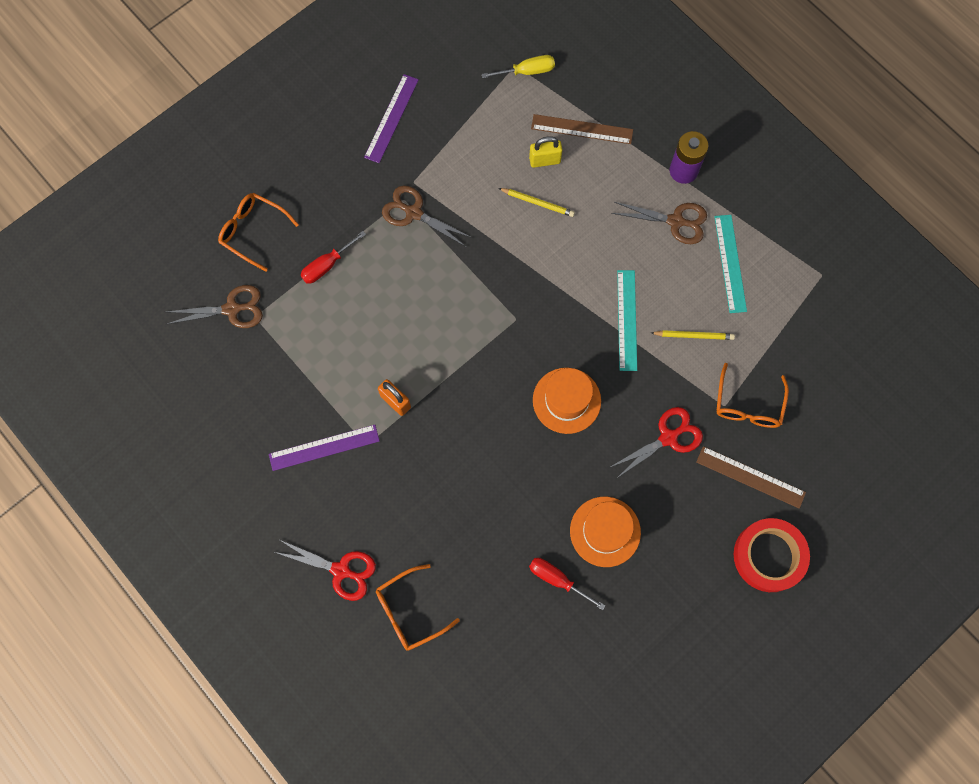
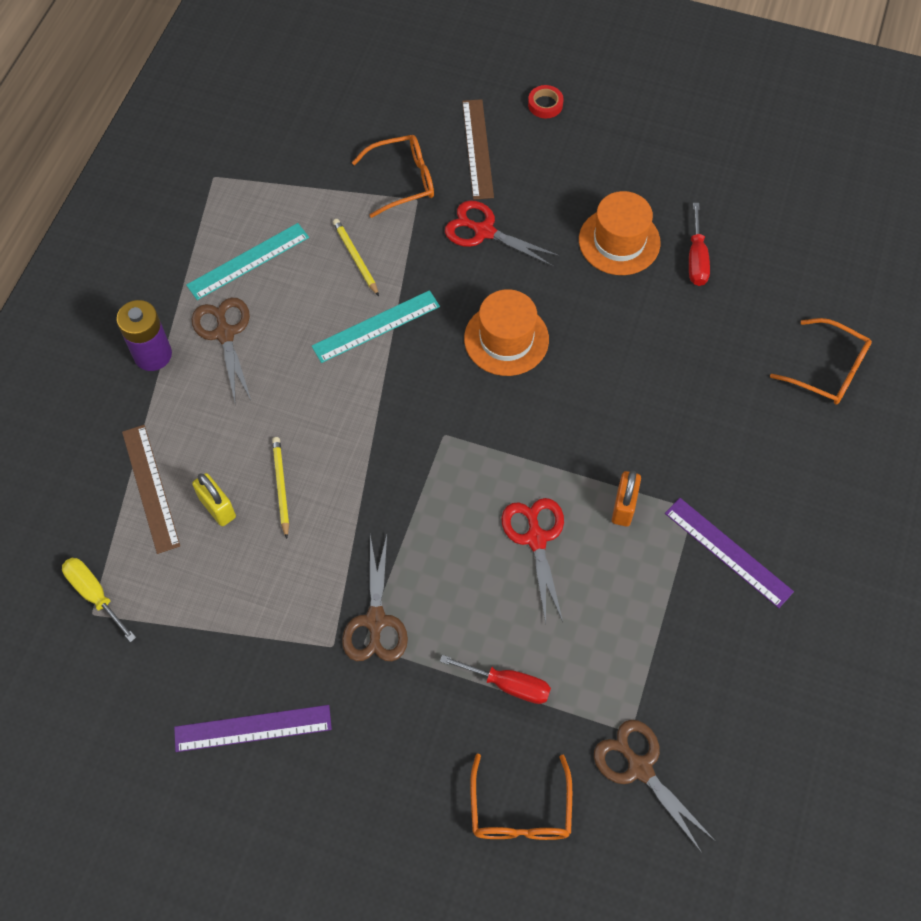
camera: 120 degrees left, 10 degrees down
red scissors [275,539,376,601] -> red scissors moved to [501,498,564,624]
red tape [734,518,810,592] -> red tape [528,85,563,118], size x0.45

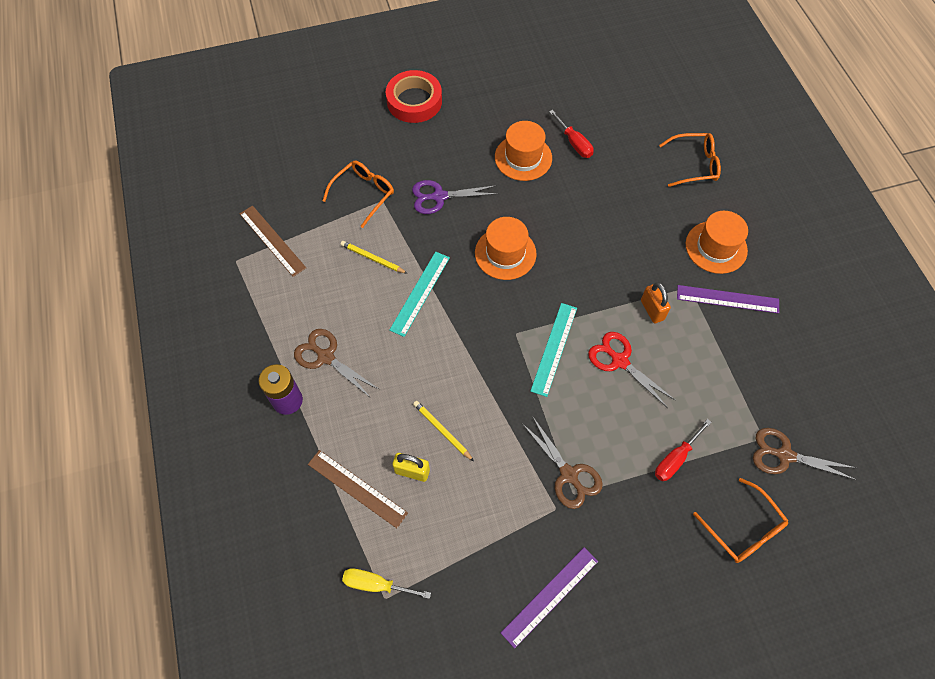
camera: 35 degrees left, 0 degrees up
turquoise ruler [186,223,309,300] -> turquoise ruler moved to [531,303,577,397]
red screwdriver [440,655,551,704] -> red screwdriver turned 150 degrees clockwise [655,419,712,481]
red scissors [445,200,560,267] -> purple scissors [412,180,499,214]
brown ruler [462,99,494,200] -> brown ruler moved to [240,205,306,277]
red tape [528,85,563,118] -> red tape [386,70,442,123], size x2.20
none -> orange hat [686,211,748,274]

